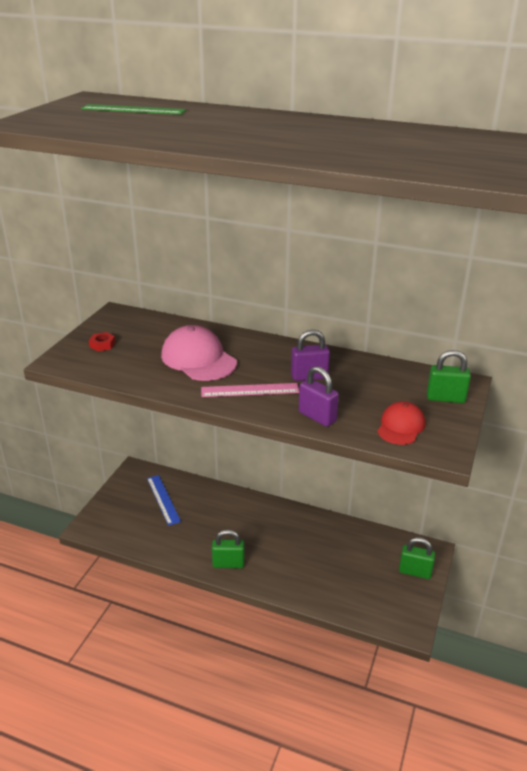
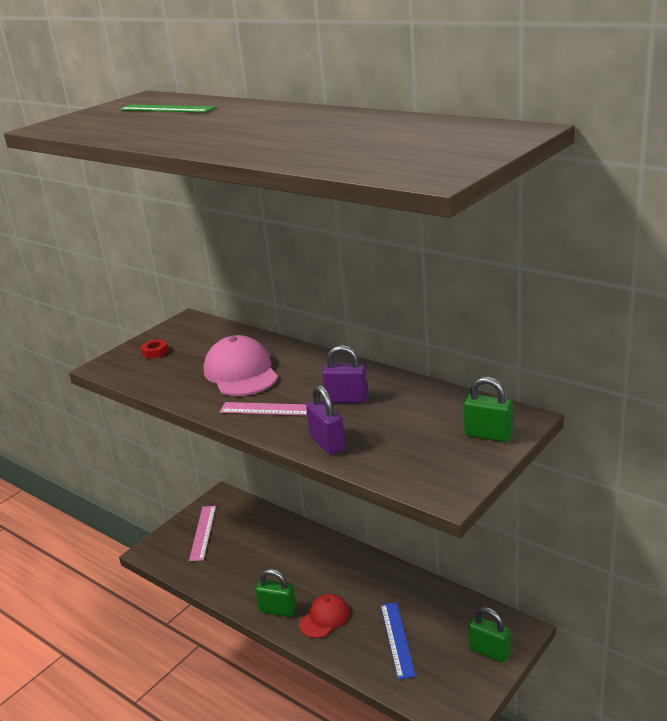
camera: 20 degrees right, 5 degrees down
blue ruler [147,475,181,526] -> blue ruler moved to [381,602,416,680]
red cap [377,401,426,445] -> red cap moved to [299,594,349,638]
none -> pink ruler [189,506,216,561]

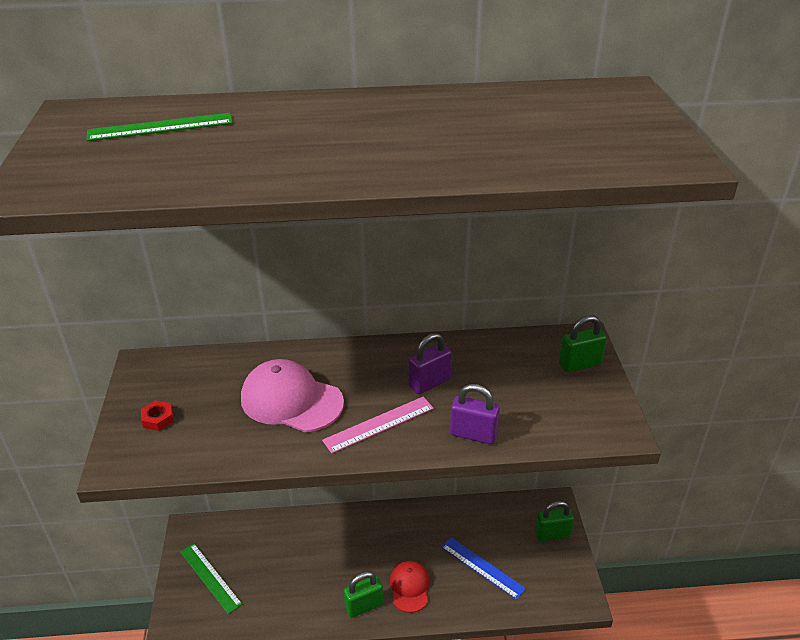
camera: 45 degrees left, 10 degrees up
pink ruler [189,506,216,561] -> green ruler [180,543,242,614]

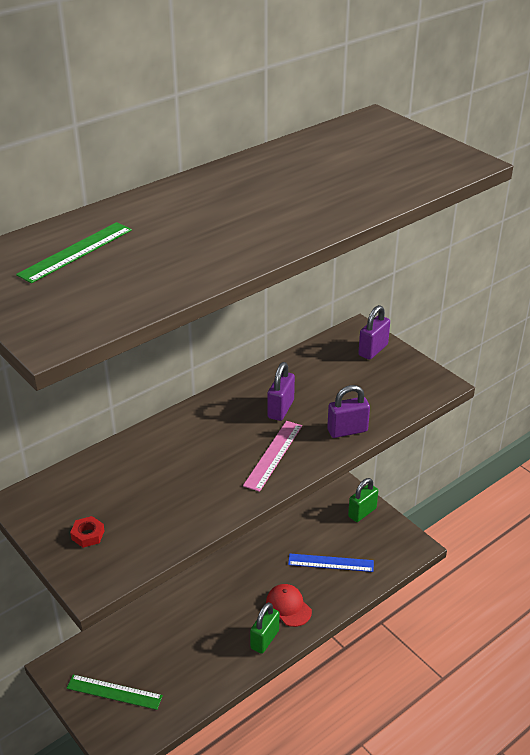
camera: 35 degrees left, 0 degrees up
pink cap [241,359,344,432] -> none
green padlock [559,316,607,372] -> purple padlock [358,305,390,360]

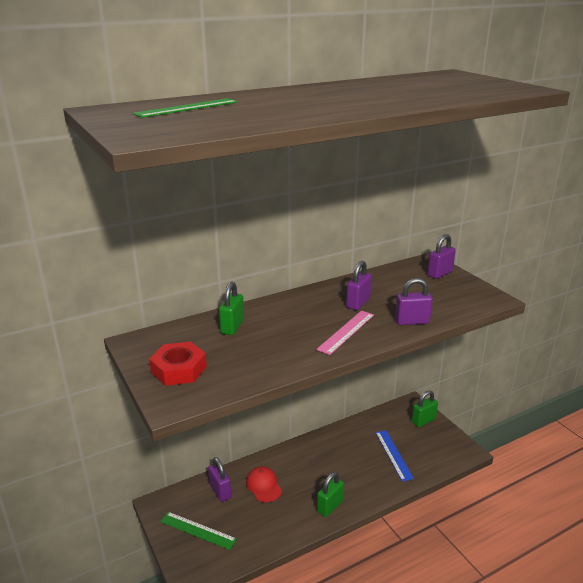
camera: 10 degrees right, 10 degrees down
red nut [70,516,105,548] -> red nut [149,342,207,386], size x1.93
red cap [266,584,312,627] -> red cap moved to [246,466,282,502]
blue ruler [288,554,374,572] -> blue ruler turned 60 degrees clockwise [375,430,414,481]
none -> purple padlock [208,457,231,502]
none -> green padlock [219,282,244,335]

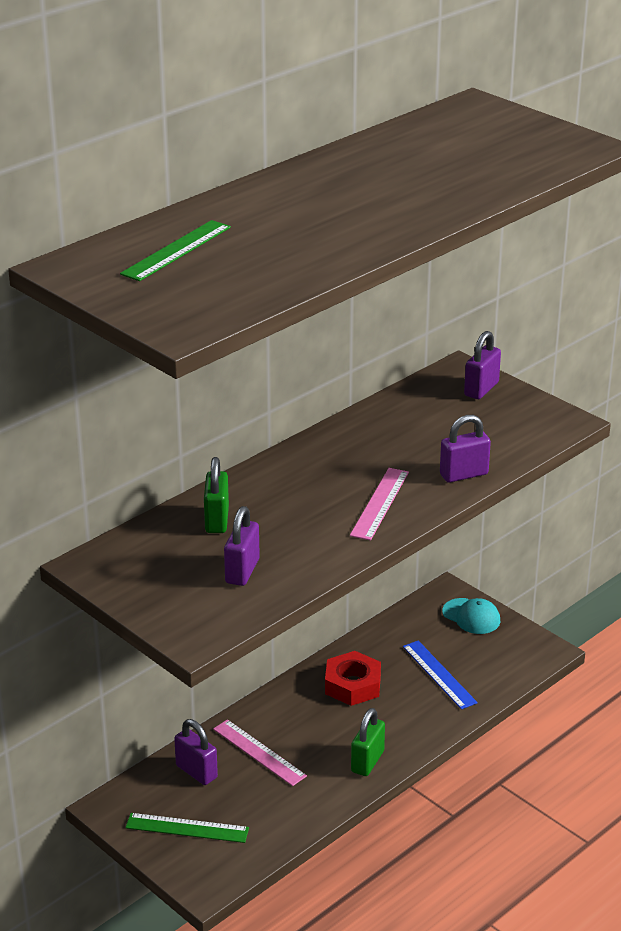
camera: 15 degrees left, 5 degrees up
red nut [149,342,207,386] -> red nut moved to [325,651,381,706]
red cap [246,466,282,502] -> pink ruler [213,719,307,786]
purple padlock [346,261,372,310] -> purple padlock moved to [224,506,260,586]
green padlock [412,390,438,427] -> turquoise cap [442,598,500,634]

